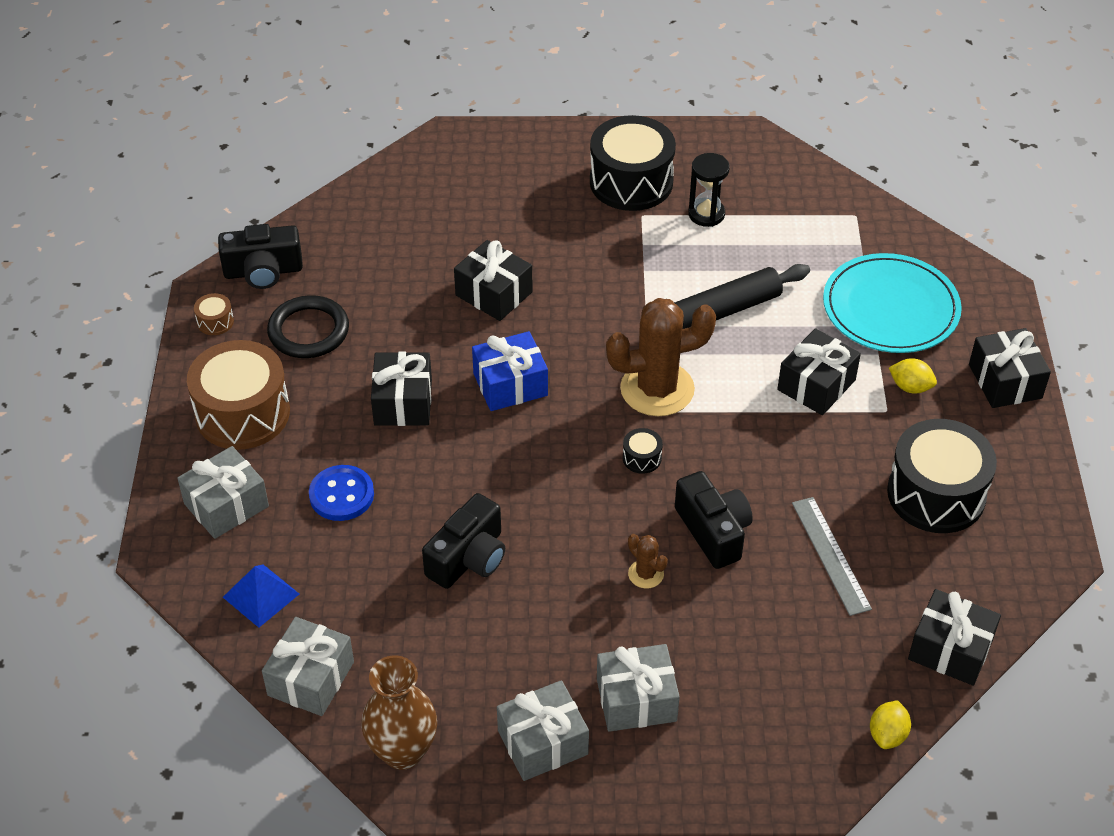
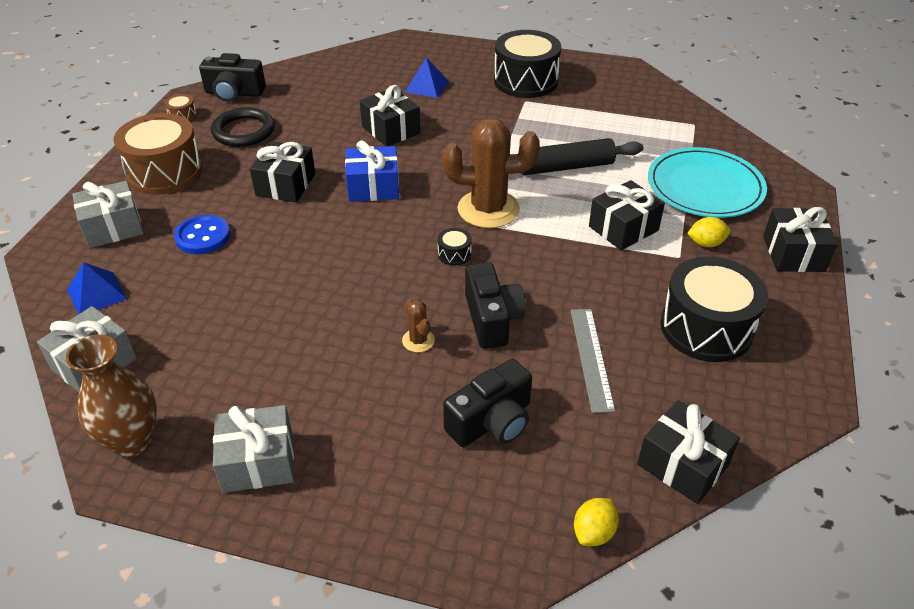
camera: 15 degrees right, 5 degrees down
black camera [422,493,505,589] -> black camera moved to [443,359,532,447]
grey gift [597,644,680,732] -> none
black hourglass [688,153,730,227] -> none
yellow lemon [889,358,937,393] -> yellow lemon turned 45 degrees counterclockwise [687,217,731,247]
none -> blue pyramid [405,58,449,98]

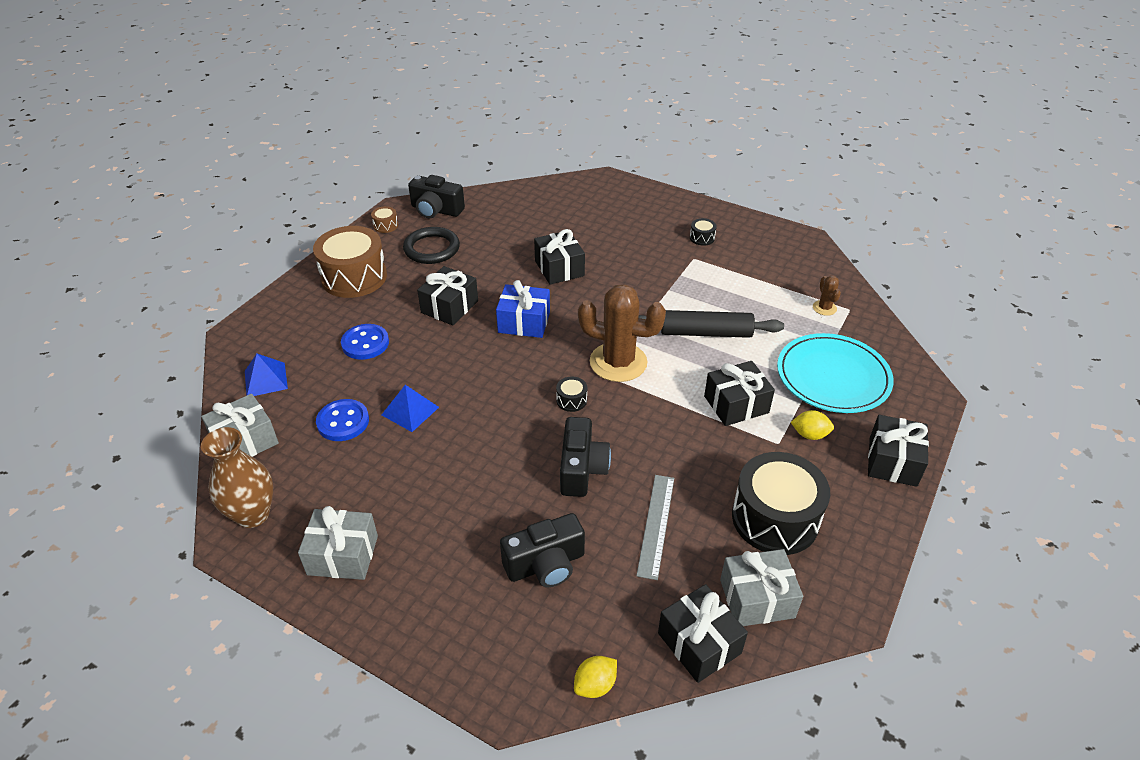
camera: 15 degrees right, 0 degrees up
grey gift [72,181,144,248] -> grey gift moved to [720,549,803,626]
brown cactus [402,299,435,352] -> brown cactus moved to [813,276,841,316]
blue pyramid [405,58,449,98] -> blue pyramid moved to [382,385,439,432]
black drum [494,30,561,98] -> black drum [690,218,717,246], size x0.41
none -> blue button [316,399,369,441]

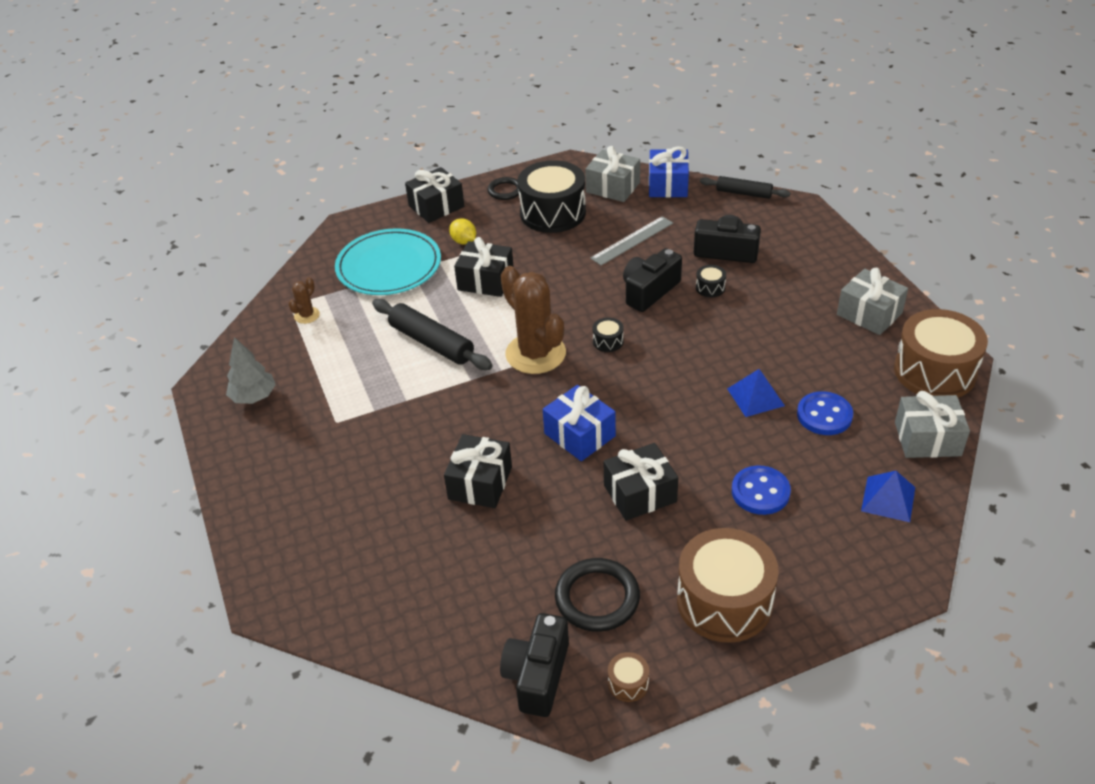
camera: 140 degrees left, 0 degrees up
brown vase [201,427,273,528] -> brown drum [894,309,988,398]
black camera [408,175,465,218] -> black camera turned 135 degrees counterclockwise [500,613,569,717]
yellow lemon [574,656,617,698] -> black rolling pin [700,176,790,199]
black gift [658,584,748,683] -> blue gift [649,147,689,198]
black drum [690,218,717,246] -> black drum moved to [696,265,726,297]
none -> grey tree [226,337,276,404]
none -> black ring [488,177,519,200]

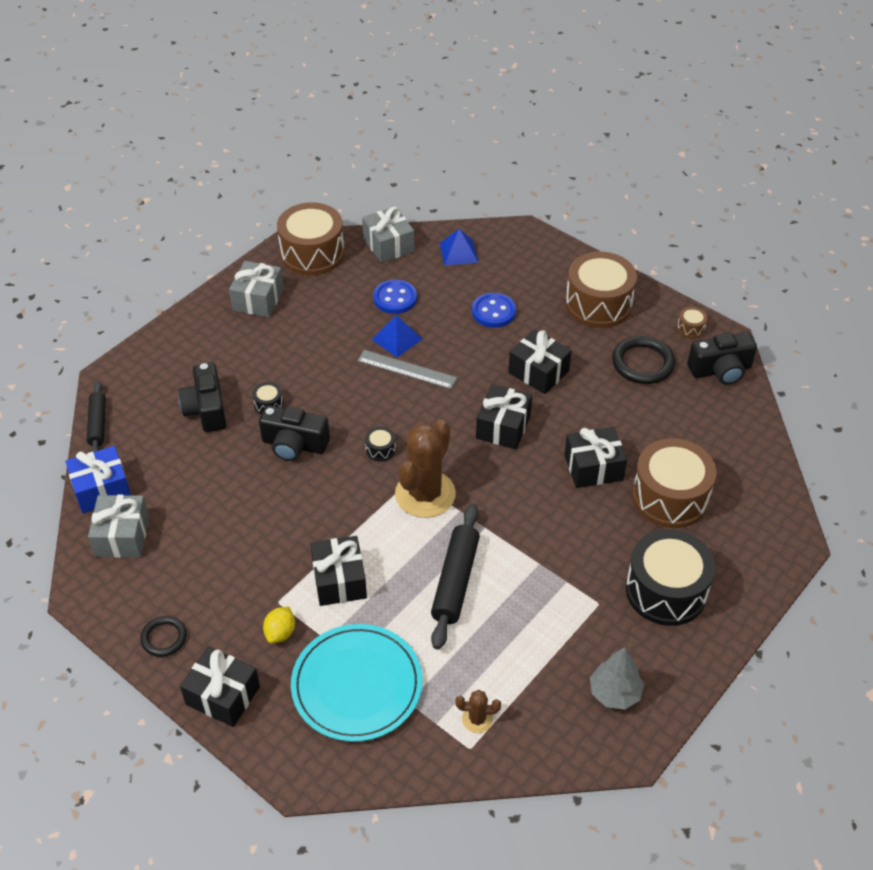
camera: 120 degrees left, 5 degrees up
black drum [518,160,586,233] -> black drum moved to [626,529,715,626]
blue gift [543,385,616,461] -> black gift [476,384,532,449]
grey ruler [590,216,673,266] -> grey ruler moved to [358,350,457,389]
none -> brown drum [632,438,717,528]

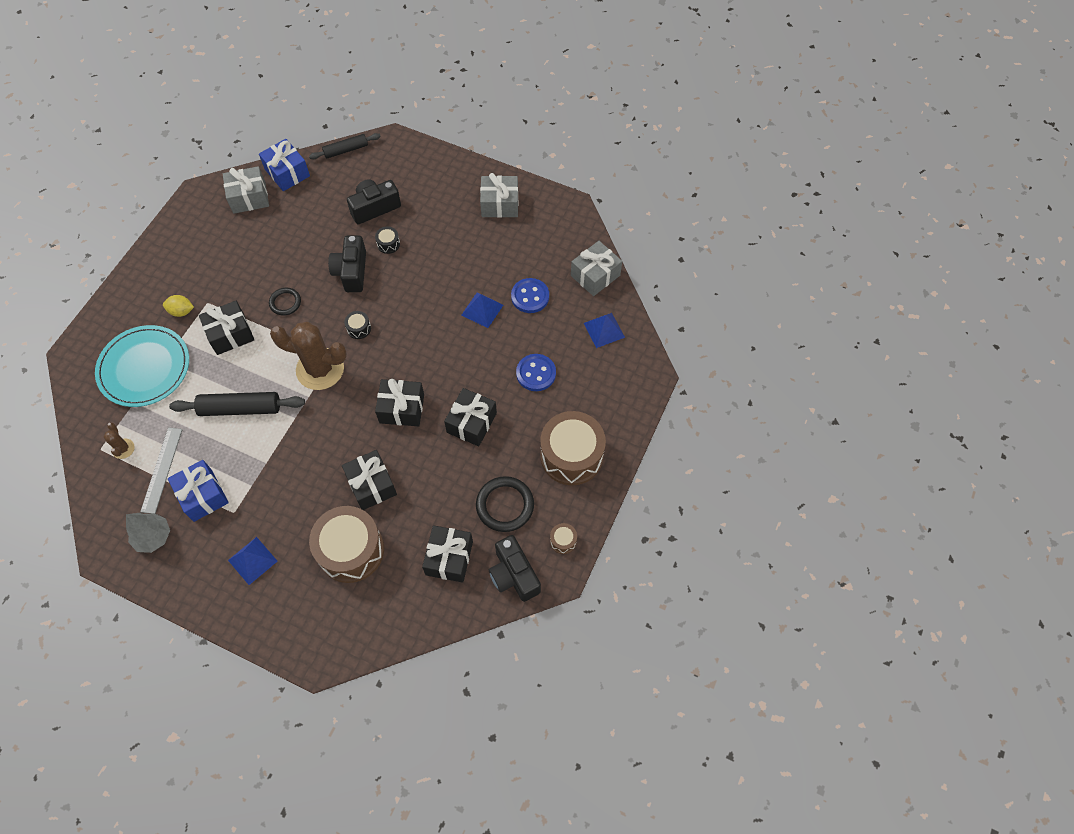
camera: 75 degrees right, 15 degrees up
black ring [140,616,187,657] -> black ring moved to [269,288,301,316]
black gift [180,646,260,727] -> black gift moved to [422,525,473,583]
brown drum [277,202,345,275] -> none
grey ruler [358,350,457,389] -> grey ruler moved to [140,427,183,514]
black drum [626,529,715,626] -> blue pyramid [228,537,278,585]
none -> blue gift [168,460,229,522]

